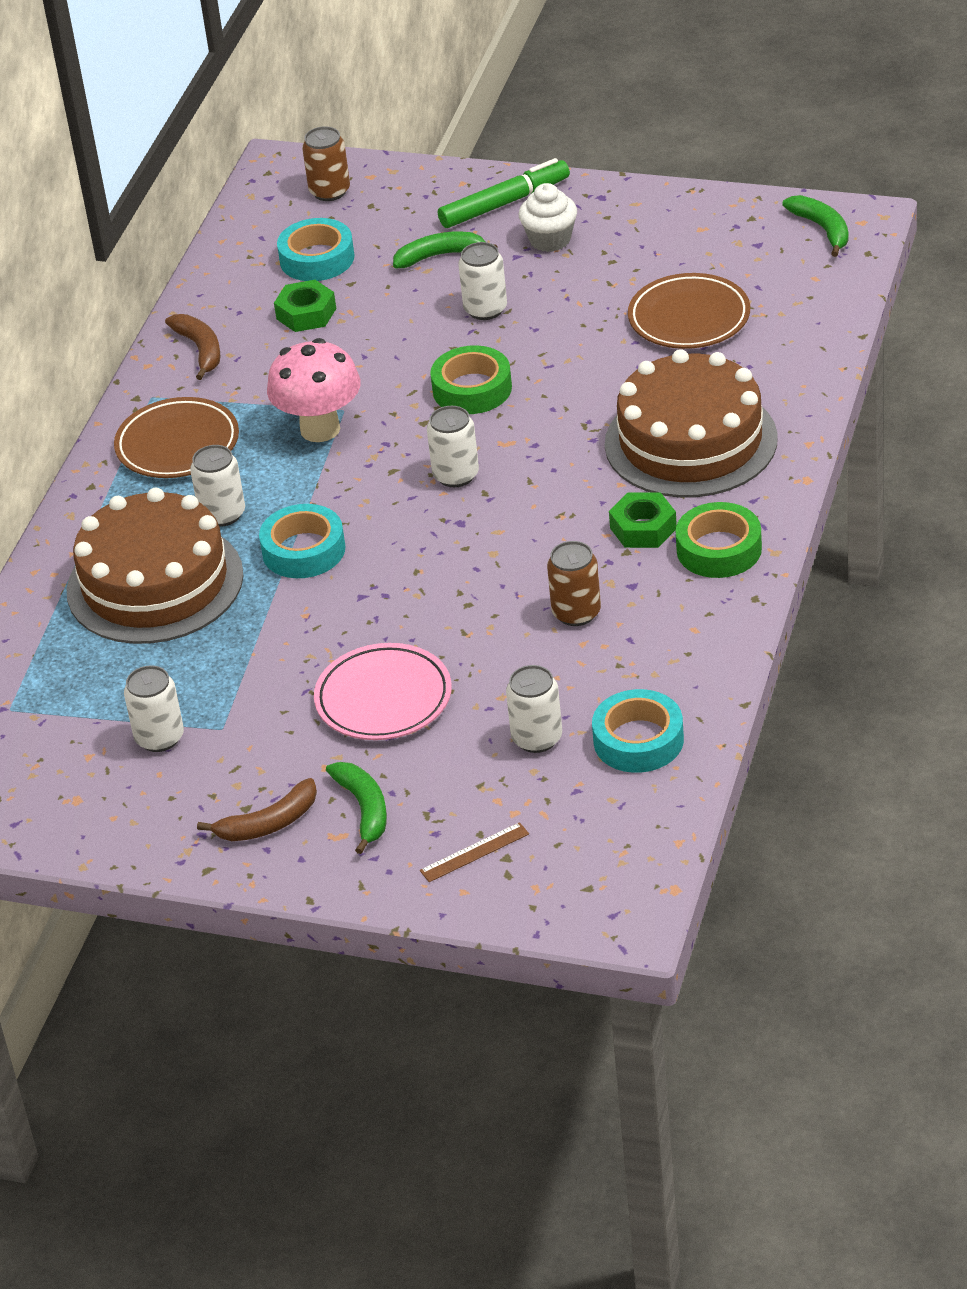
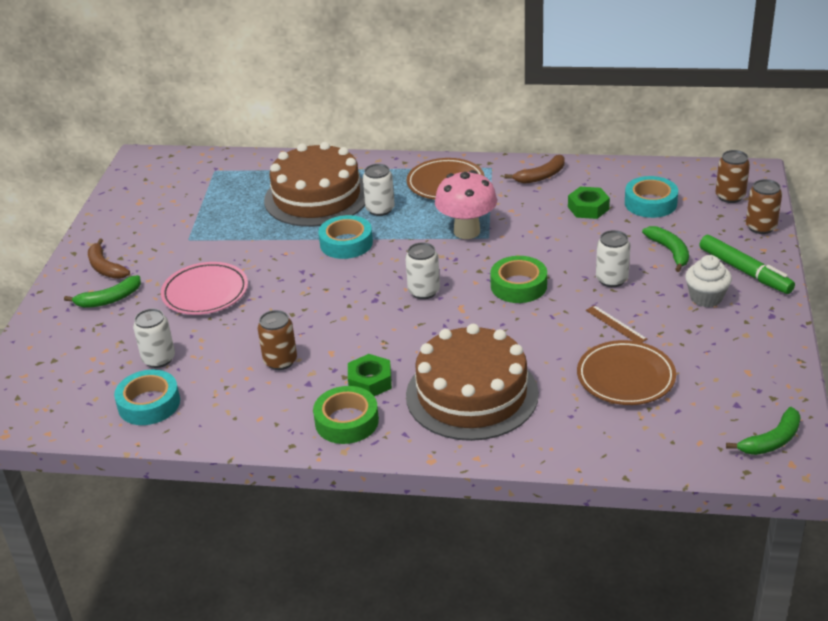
camera: 80 degrees right, 5 degrees down
white can [124,665,184,752] -> none
brown ruler [420,822,529,882] -> brown ruler moved to [586,305,647,342]
none -> brown can [746,179,782,234]

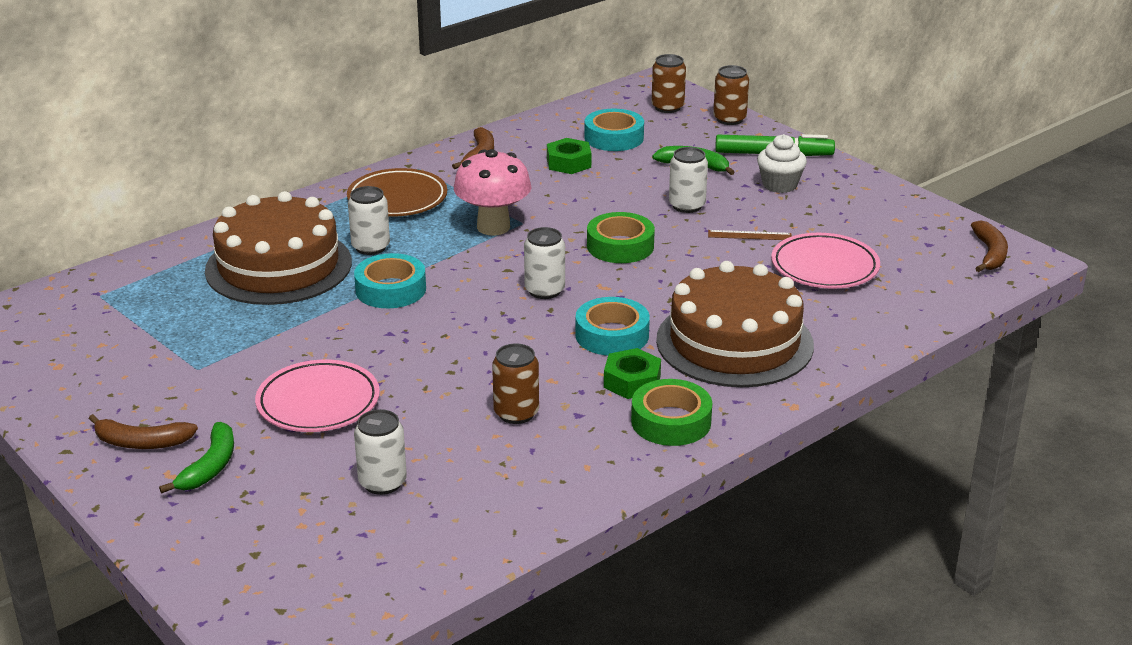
camera: 50 degrees left, 5 degrees down
turquoise tape [114,370,180,425] -> turquoise tape moved to [575,297,650,356]
brown plate [577,340,676,405] -> pink plate [771,233,880,289]
green banana [726,407,801,455] -> brown banana [971,220,1008,272]

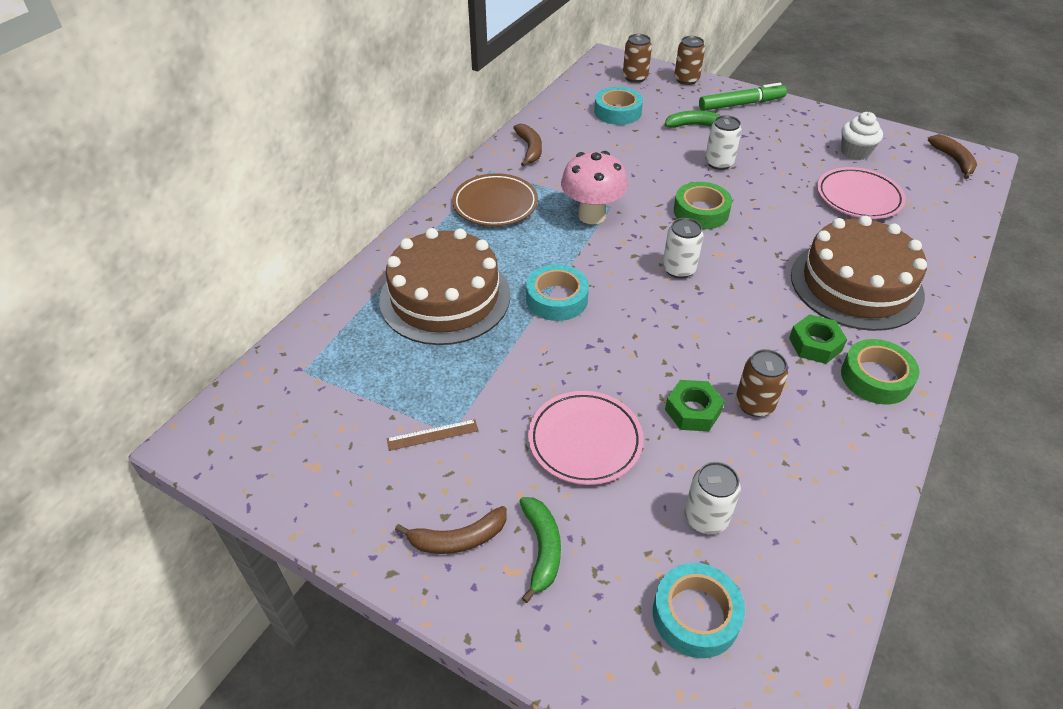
camera: 20 degrees left, 15 degrees up
white can [348,186,390,255] -> none
green nut [547,138,591,174] -> green nut moved to [665,380,725,431]
turquoise tape [575,297,650,356] -> turquoise tape moved to [653,563,745,658]
brown ruler [708,230,792,240] -> brown ruler moved to [387,419,478,451]
white cupcake [757,134,807,193] -> white cupcake moved to [841,112,883,160]

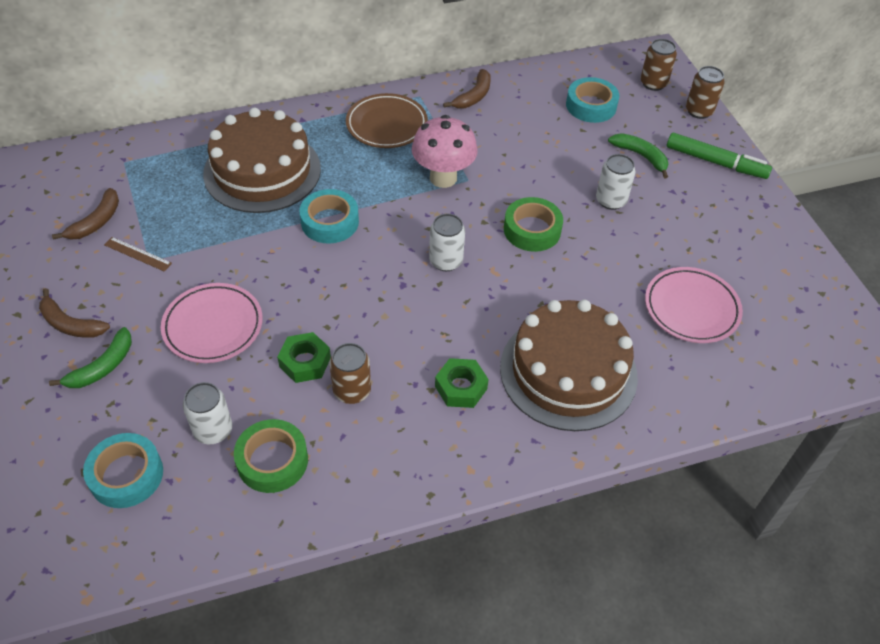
camera: 40 degrees right, 5 degrees up
white cupcake [841,112,883,160] -> none
green tape [841,339,920,404] -> green tape moved to [234,419,308,493]
brown banana [928,135,977,179] -> brown banana moved to [52,188,119,240]

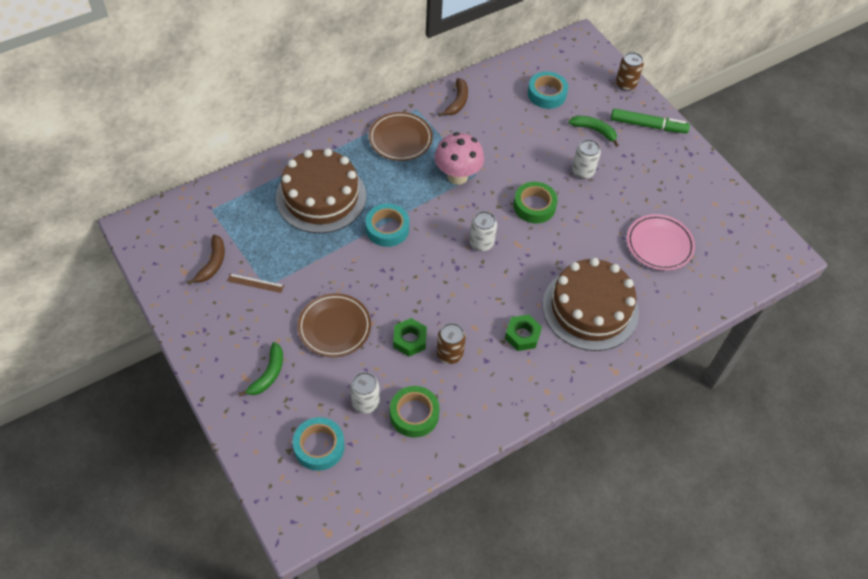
camera: 15 degrees left, 5 degrees up
brown banana [39,288,110,338] -> none
pink plate [161,283,263,363] -> brown plate [298,293,371,357]
brown can [640,39,677,91] -> none

